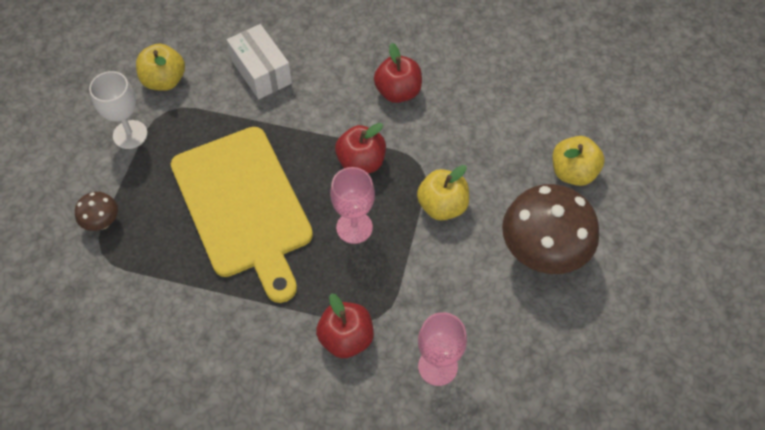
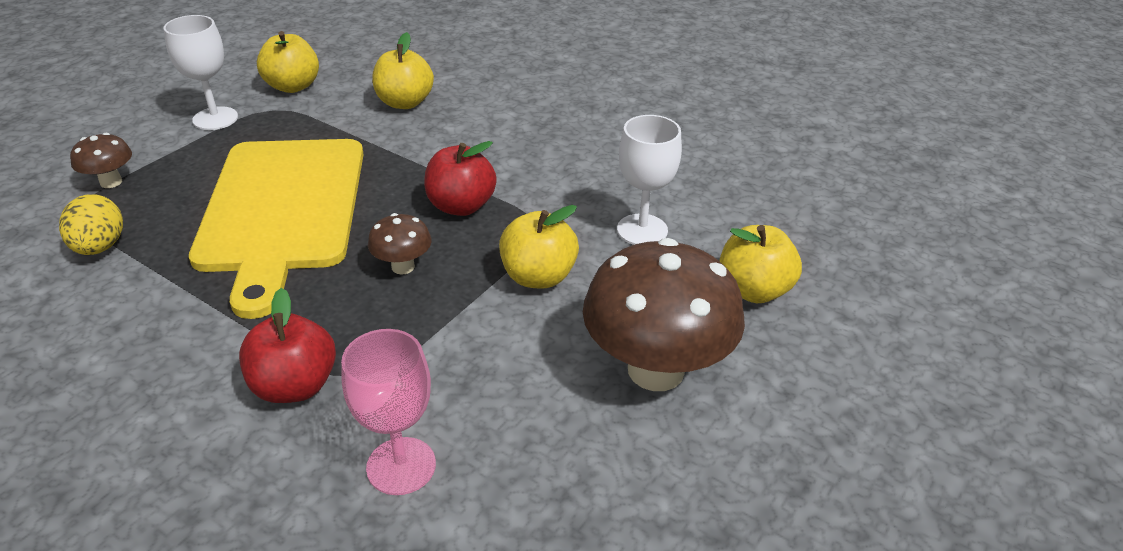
camera: 20 degrees right, 20 degrees down
white box [227,24,292,99] -> yellow apple [372,32,434,109]
pink goblet [330,167,375,244] -> brown mushroom [368,213,432,275]
red apple [374,43,422,103] -> none
none -> yellow egg [59,194,123,255]
none -> white goblet [617,115,682,245]

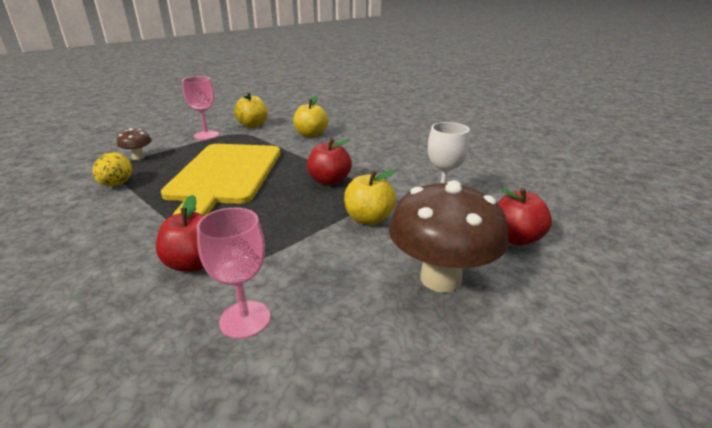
camera: 10 degrees right, 10 degrees down
white goblet [164,15,238,130] -> pink goblet [182,76,219,140]
brown mushroom [368,213,432,275] -> none
yellow apple [719,225,802,303] -> red apple [497,188,552,246]

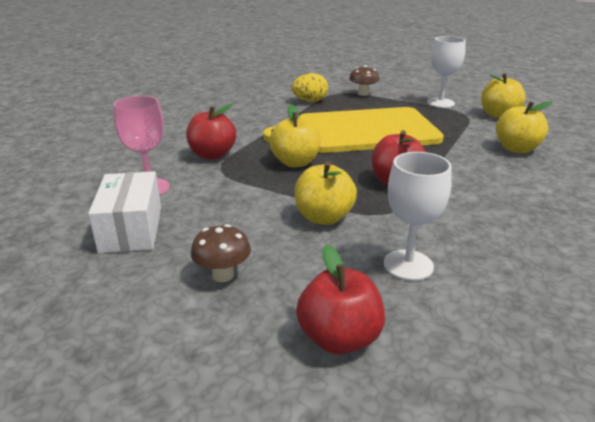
camera: 75 degrees right, 0 degrees up
pink goblet [182,76,219,140] -> white goblet [427,36,466,108]
brown mushroom [389,180,509,293] -> brown mushroom [191,224,251,282], size x0.46
none -> white box [88,171,161,253]
none -> yellow apple [270,104,321,167]

